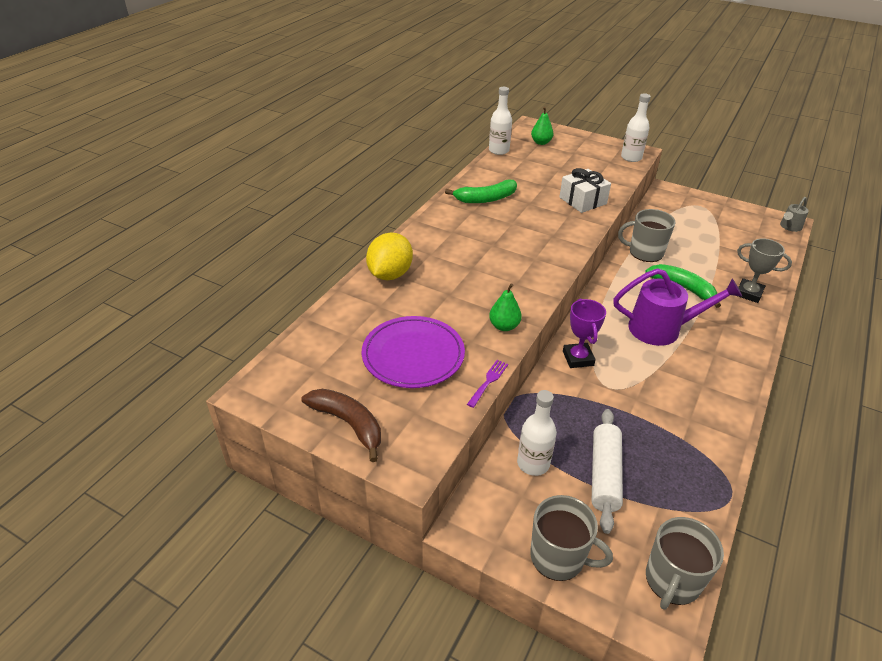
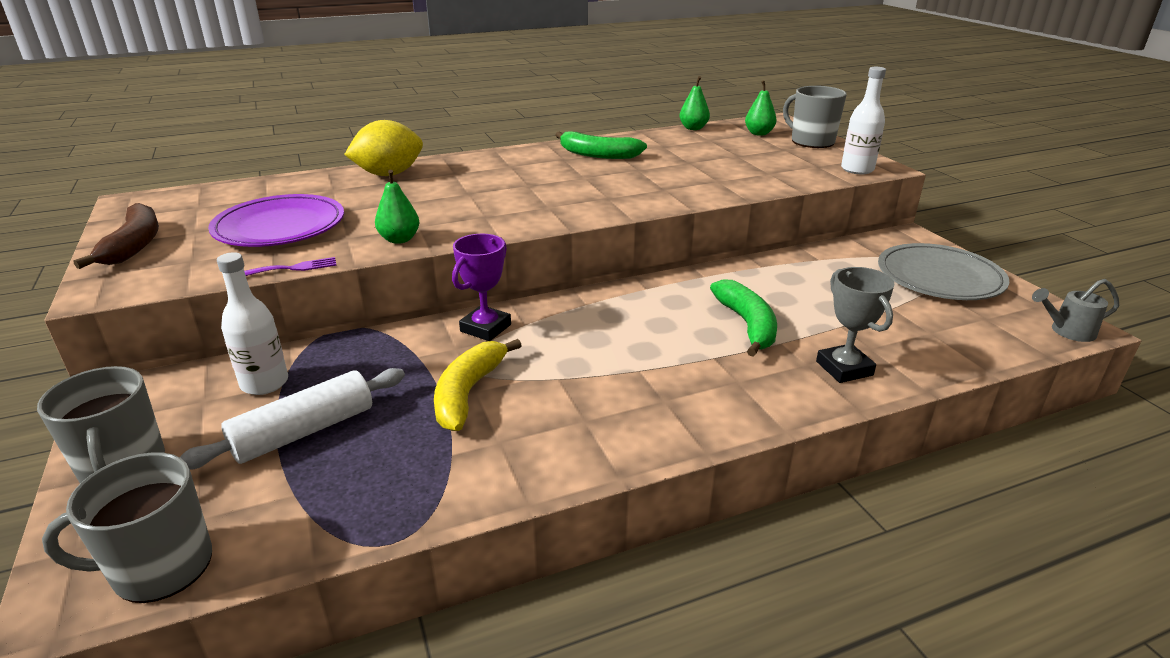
camera: 40 degrees right, 10 degrees down
white bottle [489,87,512,155] -> green pear [680,76,710,130]
white gift [560,168,611,213] -> none
purple watering can [613,268,742,346] -> none
grey mug [618,209,675,262] -> grey mug moved to [783,86,847,148]
none -> yellow banana [434,339,522,431]
none -> grey plate [878,243,1009,300]

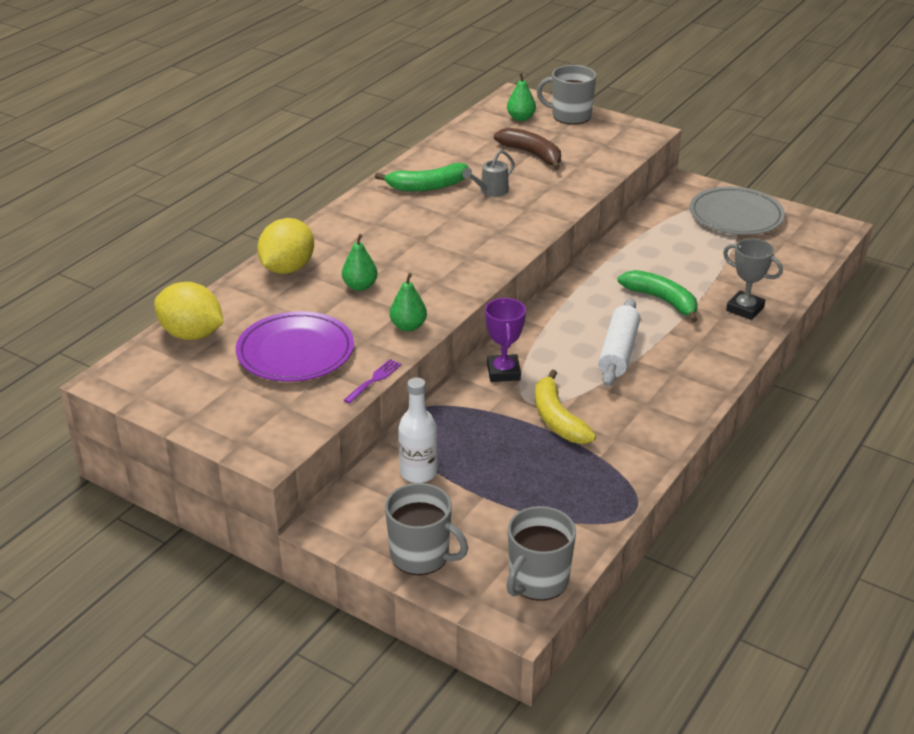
camera: 35 degrees left, 5 degrees up
brown banana [74,203,159,269] -> brown banana moved to [494,128,561,170]
white rolling pin [180,368,405,470] -> white rolling pin moved to [598,298,640,387]
green pear [680,76,710,130] -> green pear moved to [342,234,378,291]
white bottle [841,67,886,174] -> none
grey watering can [1032,279,1119,342] -> grey watering can moved to [463,150,515,197]
none -> yellow lemon [154,282,224,340]

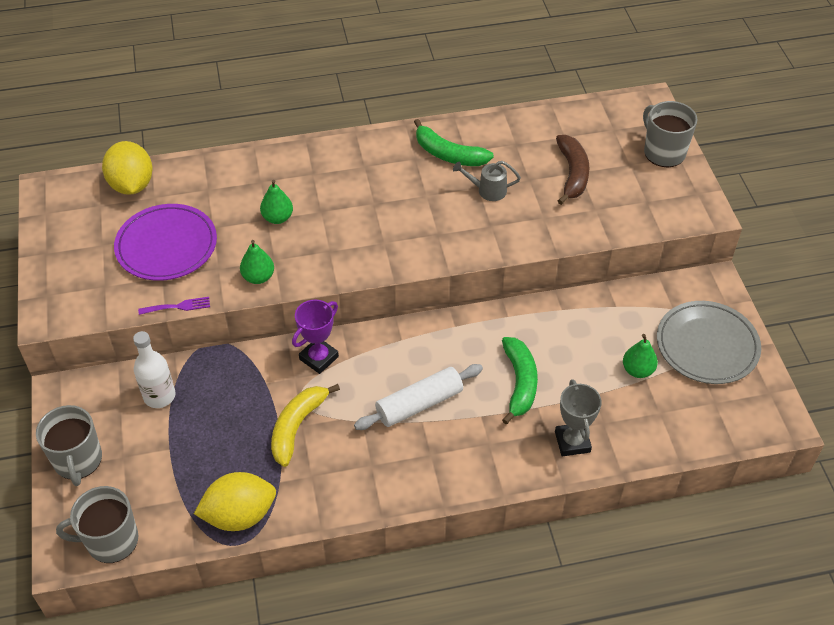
camera: 45 degrees right, 15 degrees up
yellow lemon [257,218,314,274] -> yellow lemon moved to [194,472,276,531]
green pear [507,72,536,121] -> green pear moved to [623,334,658,378]

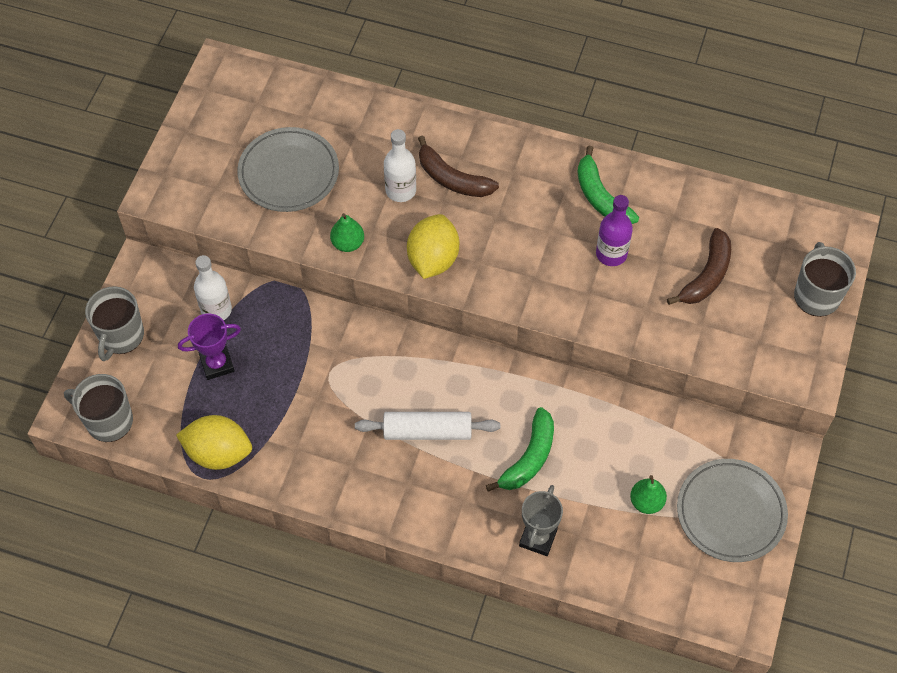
camera: 30 degrees right, 10 degrees up
yellow lemon [102,141,153,195] -> yellow lemon moved to [407,214,459,279]
purple plate [114,204,217,281] -> grey plate [237,127,339,212]
purple fork [138,297,210,315] -> none
green pear [260,180,293,224] -> white bottle [384,129,416,202]
yellow banana [271,384,340,467] -> none
purple trophy [292,300,339,374] -> purple trophy moved to [178,314,241,380]
grey watering can [453,161,521,201] -> purple bottle [596,195,633,266]
none -> brown banana [418,136,499,197]

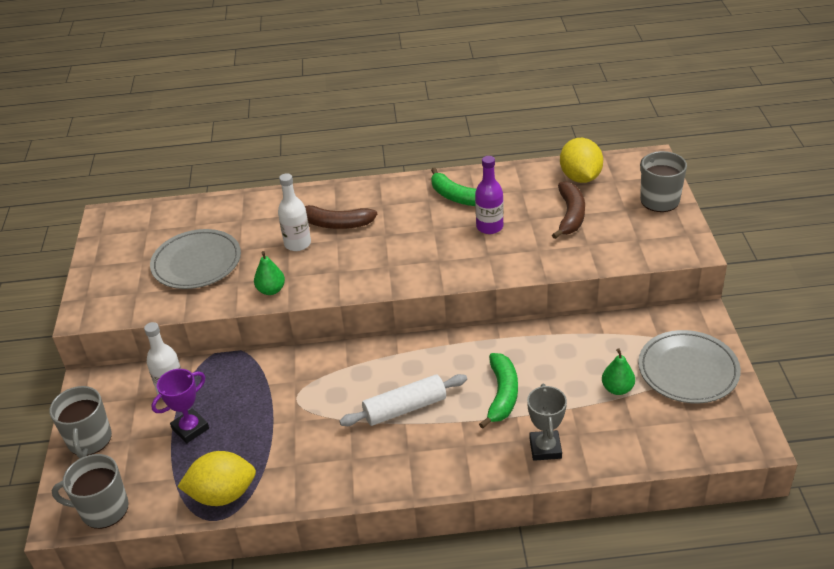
camera: 20 degrees left, 20 degrees down
yellow lemon [407,214,459,279] -> yellow lemon moved to [560,138,603,183]

